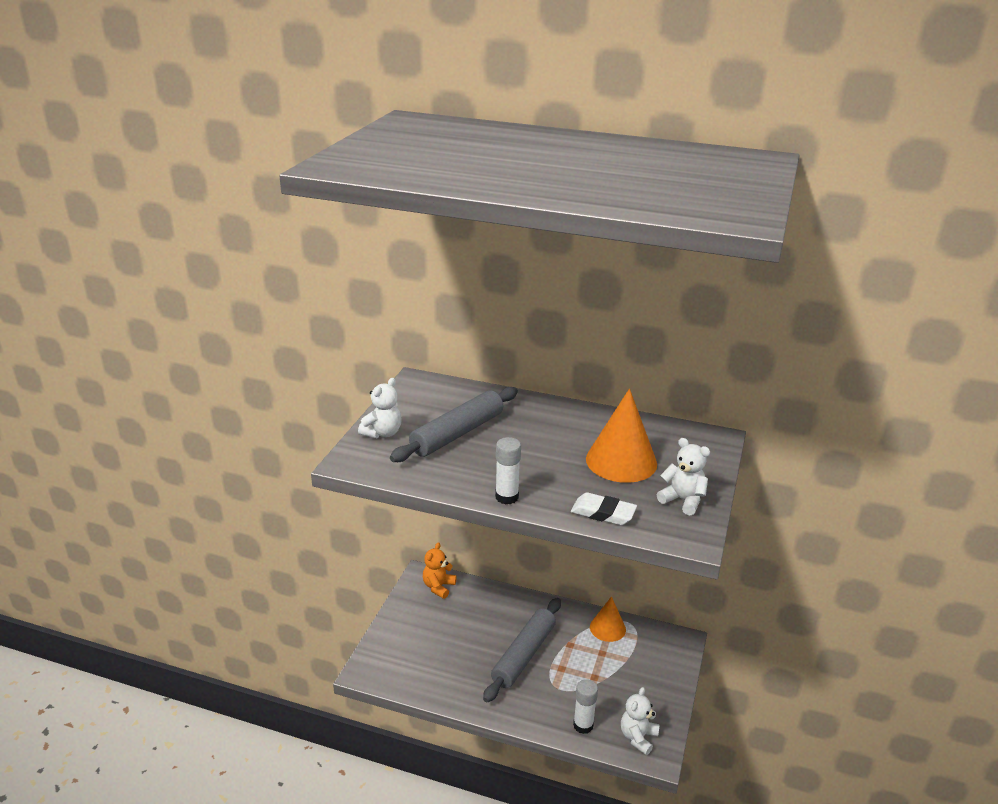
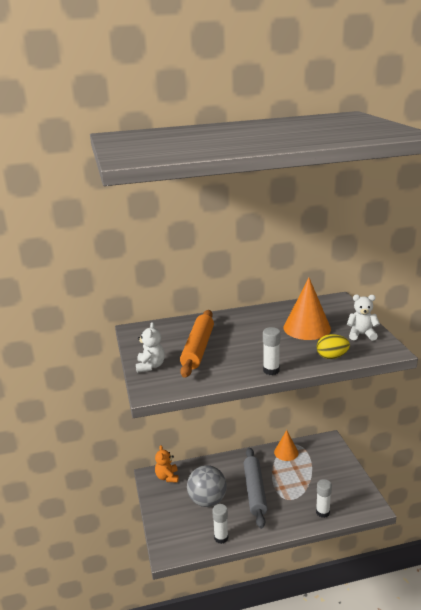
camera: 30 degrees left, 5 degrees down
grey rolling pin [390,387,518,462] -> orange rolling pin [180,310,214,378]
white eraser [571,492,637,525] -> yellow egg [317,334,350,359]
white teddy bear [621,687,659,755] -> none
none -> grey ball [187,465,227,507]
none -> white glue stick [212,504,228,544]

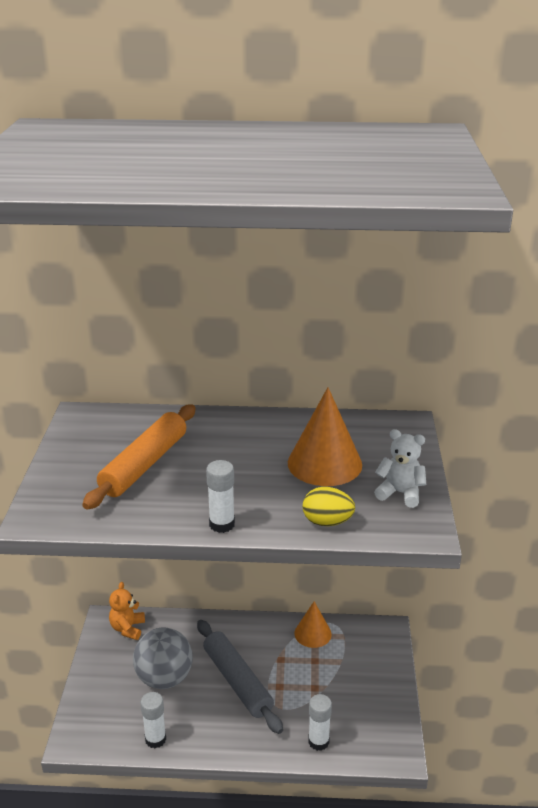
camera: 15 degrees right, 5 degrees up
white teddy bear [136,322,165,373] -> none
grey rolling pin [244,448,268,529] -> grey rolling pin turned 45 degrees counterclockwise [197,620,283,734]

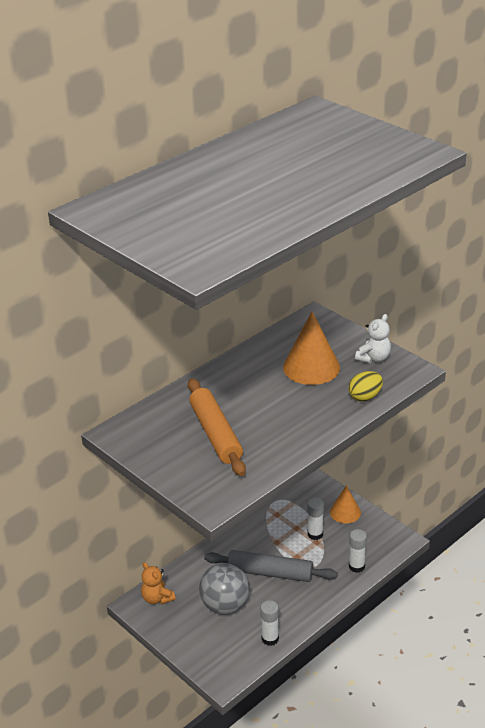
camera: 45 degrees left, 5 degrees up
white glue stick [206,460,235,533] -> white glue stick moved to [307,498,324,540]
orange cone [294,601,332,648] -> orange cone moved to [330,485,361,523]
white teddy bear [374,429,426,508] -> white teddy bear turned 150 degrees clockwise [355,314,391,363]

